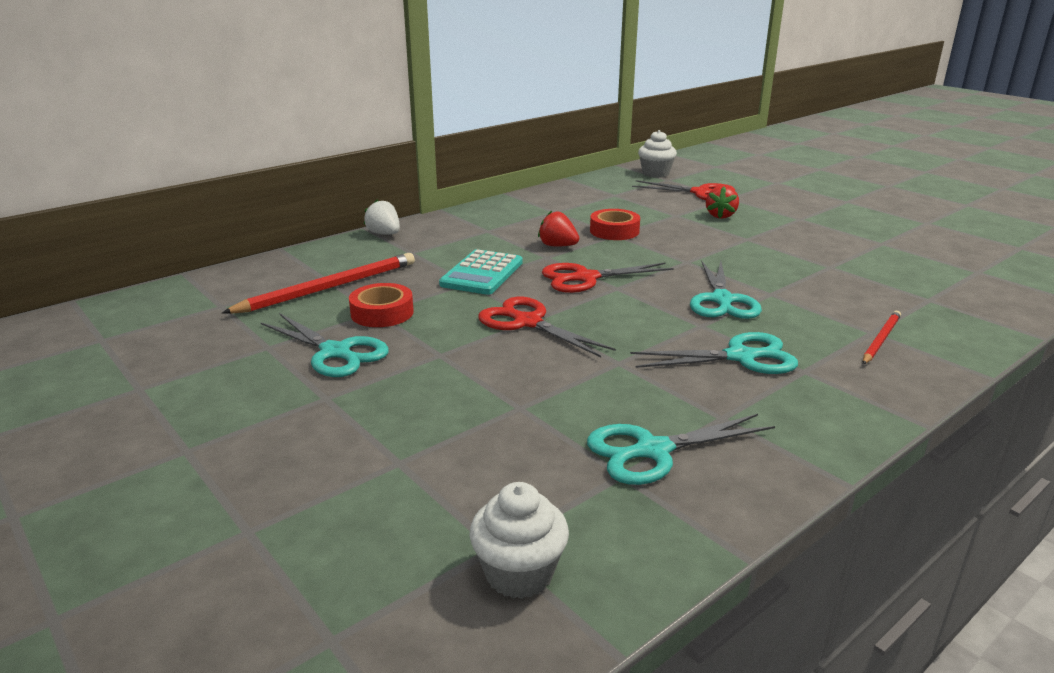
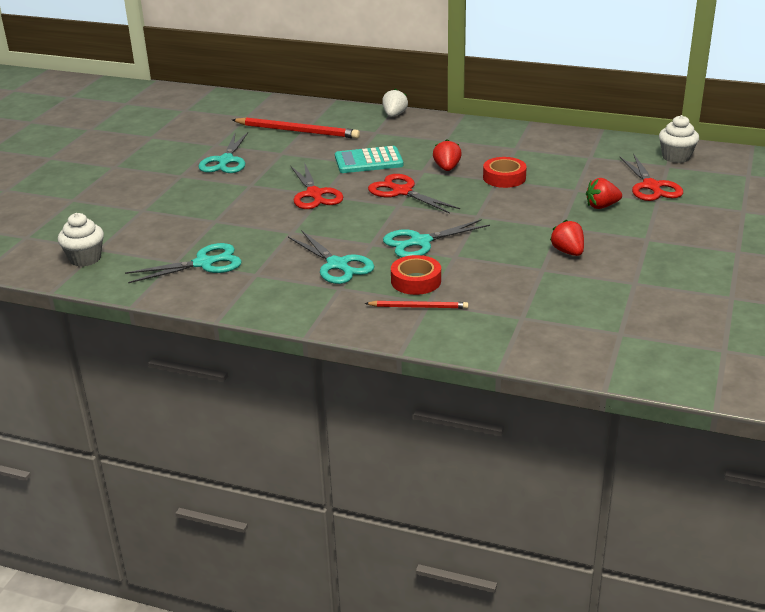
camera: 60 degrees right, 5 degrees up
red tape [349,283,414,327] -> red tape moved to [391,255,441,295]
red scissors [478,297,616,357] -> red scissors turned 150 degrees clockwise [291,162,343,209]
turquoise scissors [587,414,775,485] -> turquoise scissors turned 120 degrees clockwise [125,243,242,283]
none -> red strawberry [550,219,584,256]

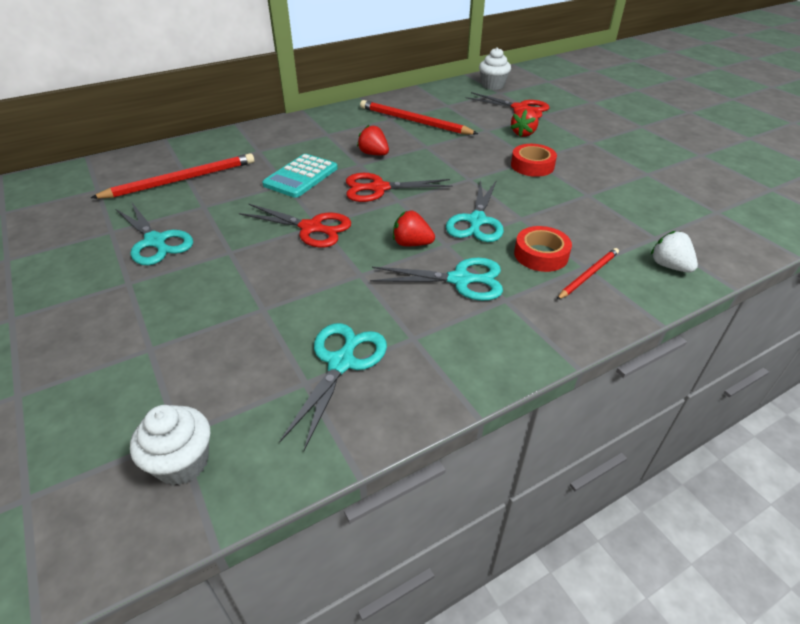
camera: 50 degrees left, 10 degrees up
white strawberry [382,88,408,117] -> white strawberry moved to [651,231,698,273]
red tape [483,157,527,188] -> red tape moved to [511,144,557,177]
red strawberry [550,219,584,256] -> red strawberry moved to [393,211,435,246]
none -> red pencil [360,100,478,135]

